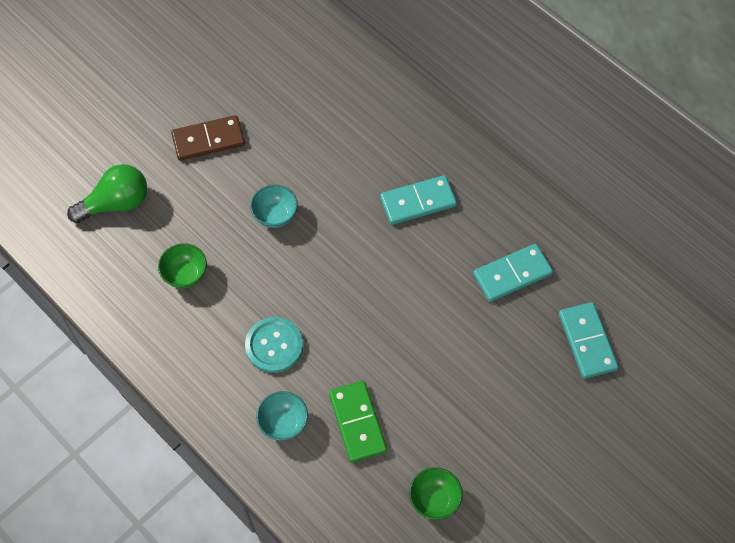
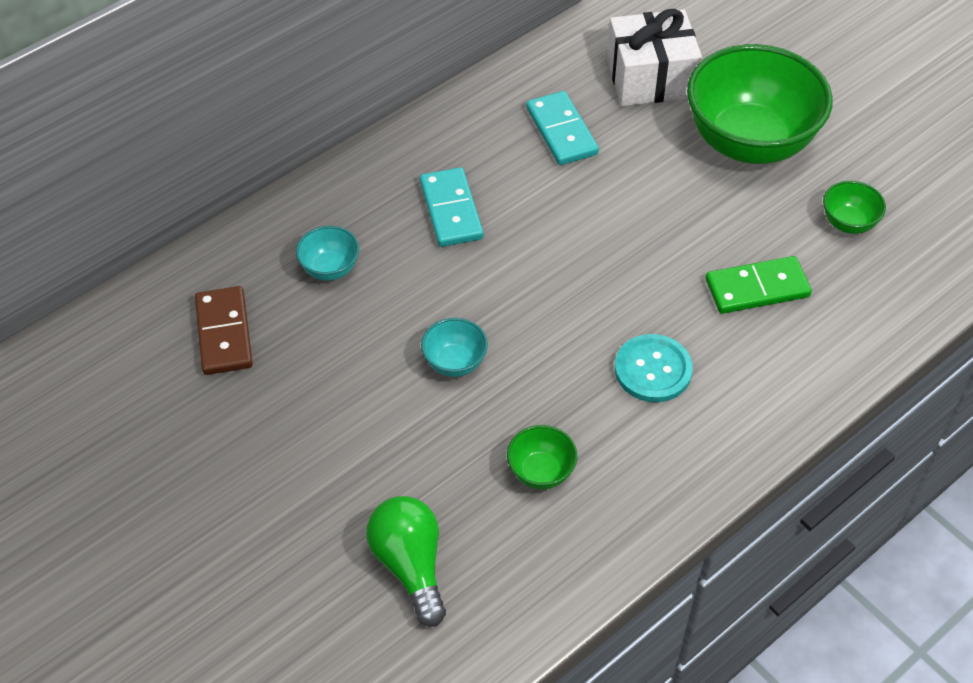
camera: 85 degrees left, 10 degrees down
brown domino [171,115,245,161] -> brown domino moved to [195,286,253,375]
turquoise bowl [256,391,308,441] -> turquoise bowl moved to [296,226,359,281]
turquoise domino [559,302,619,379] -> white gift [607,9,702,106]
none -> green bowl [687,44,833,164]

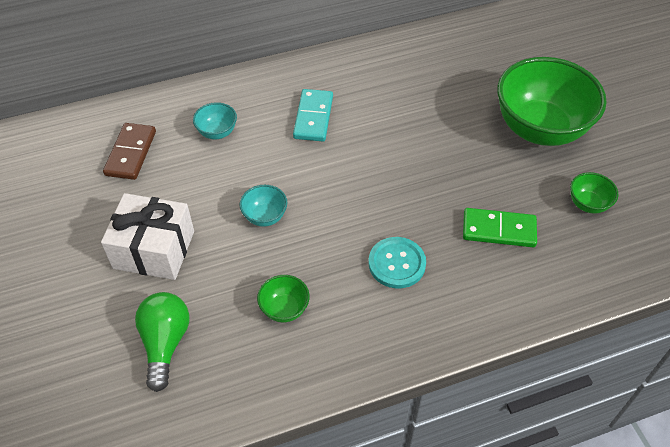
camera: 20 degrees right, 0 degrees up
turquoise domino [526,91,599,165] -> none
white gift [607,9,702,106] -> white gift moved to [101,193,194,280]

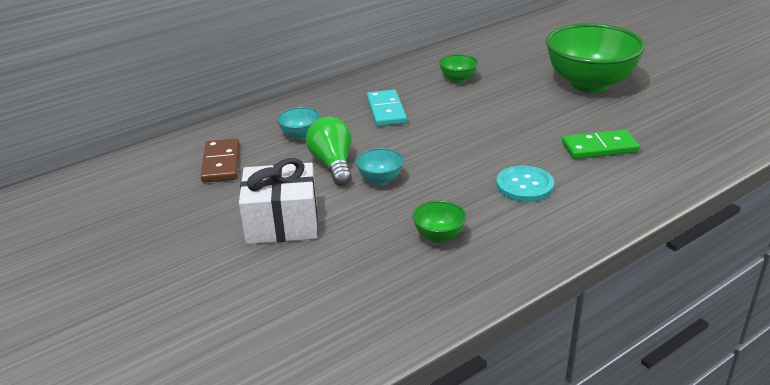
camera: 15 degrees left, 20 degrees down
green light bulb [135,292,189,392] -> green light bulb moved to [306,117,352,186]
green bowl [570,172,618,214] -> green bowl moved to [439,54,478,83]

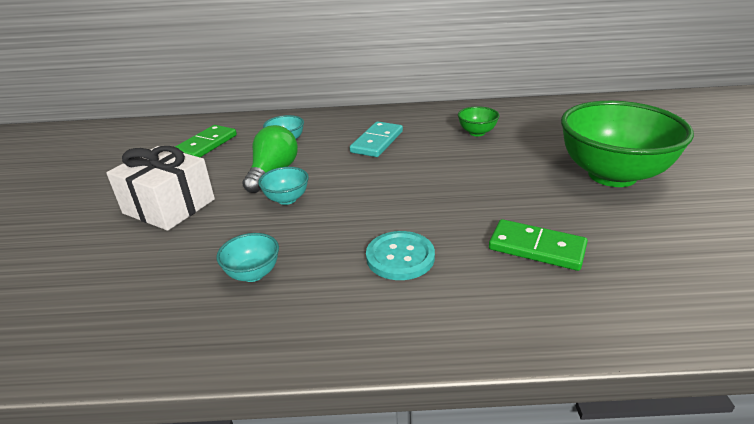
camera: 35 degrees right, 0 degrees up
brown domino [201,139,239,183] -> green domino [175,125,237,157]
green bowl [412,200,466,243] -> turquoise bowl [216,233,279,282]

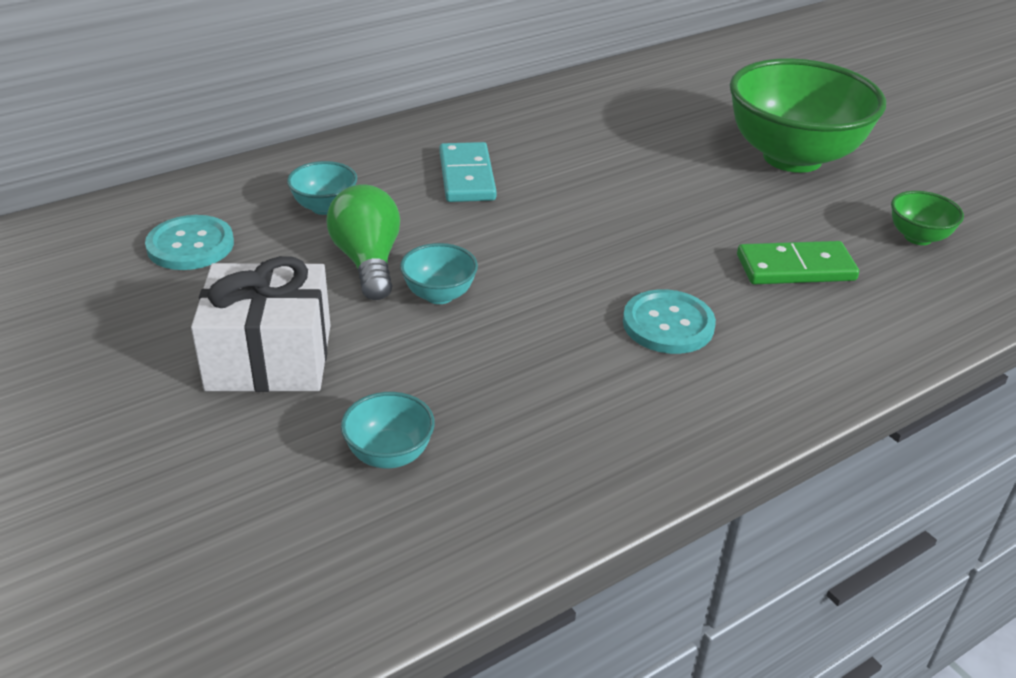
camera: 35 degrees left, 5 degrees up
green domino [175,125,237,157] -> turquoise button [145,215,234,270]
turquoise bowl [216,233,279,282] -> turquoise bowl moved to [341,392,435,469]
green bowl [458,106,500,136] -> green bowl moved to [891,191,964,245]

